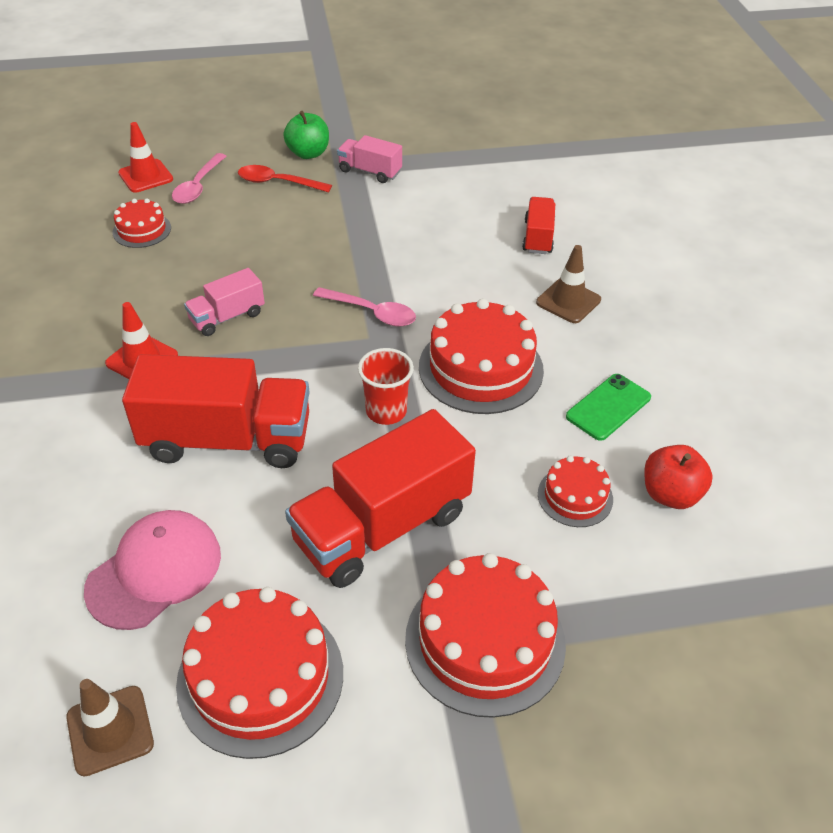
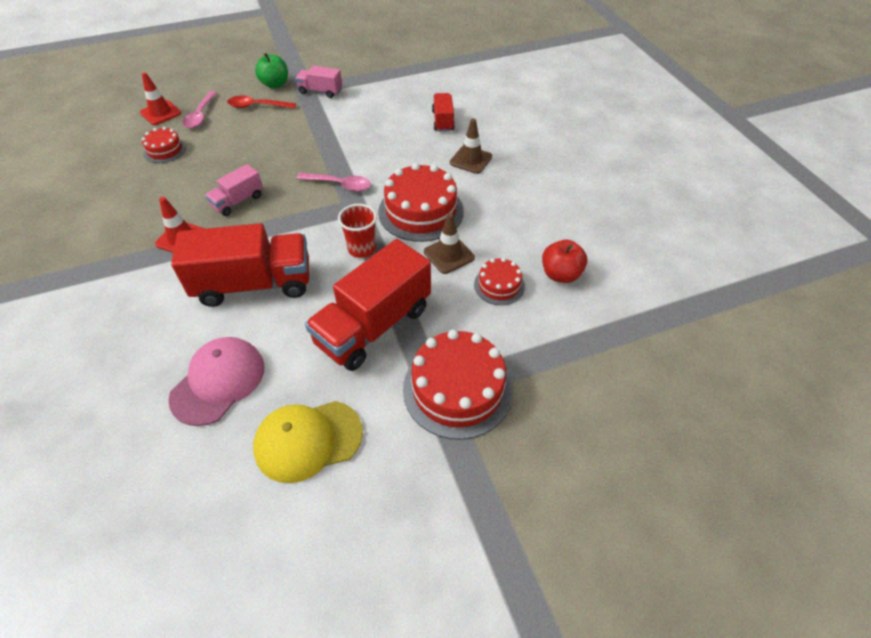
camera: 10 degrees left, 5 degrees up
brown traffic cone [66,679,154,777] -> brown traffic cone moved to [424,213,475,274]
red cake [176,587,343,759] -> yellow cap [253,401,363,483]
green phone [566,374,651,441] -> none

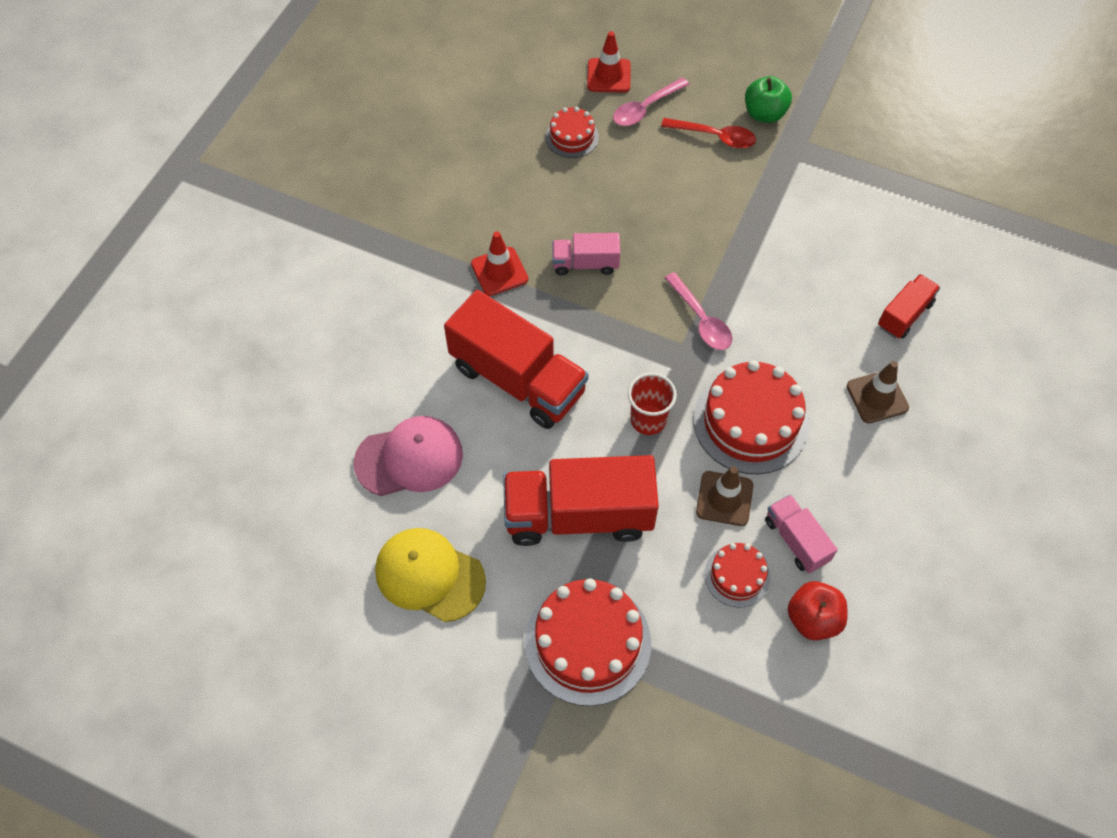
camera: 45 degrees right, 10 degrees up
red spoon [227,96,296,109] -> red spoon turned 150 degrees clockwise [661,118,756,148]
pink truck [295,66,342,98] -> pink truck moved to [765,494,838,573]

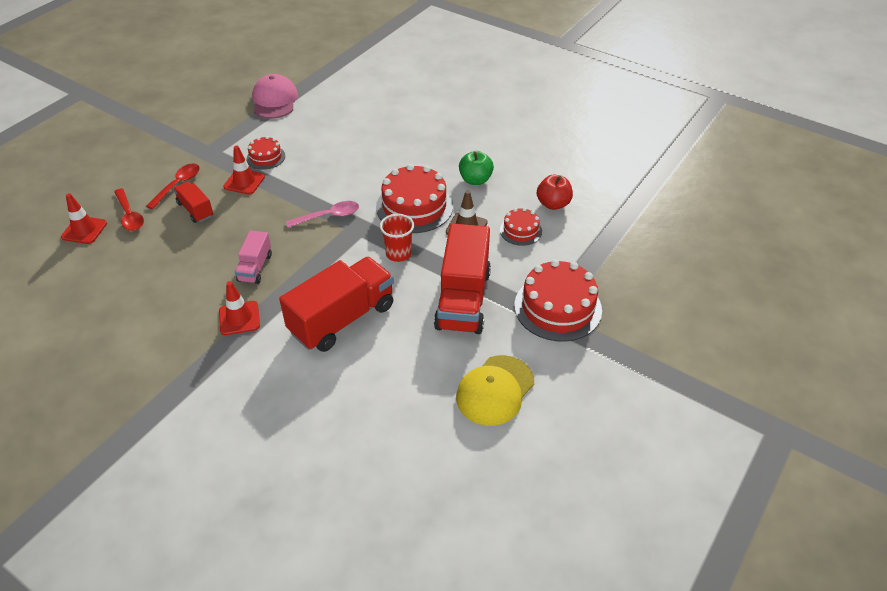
camera: 80 degrees left, 15 degrees down
pink cap [354,416,463,496] -> pink cap moved to [252,74,298,118]
red cake [546,107,599,158] -> red cake moved to [247,136,285,170]
pink spoon [613,77,690,126] -> red spoon [114,188,144,231]
green apple [745,76,792,123] -> green apple moved to [459,151,494,185]
pink truck [765,494,838,573] -> none
brown traffic cone [847,361,909,423] -> none
red truck [878,274,940,338] -> red truck moved to [173,182,213,223]
none -> red traffic cone [223,145,265,195]

